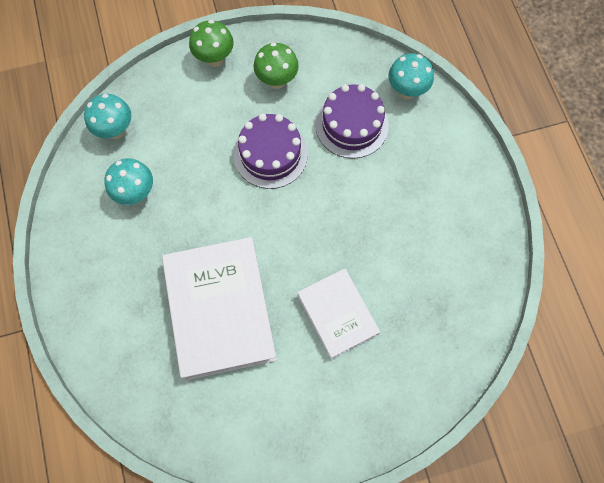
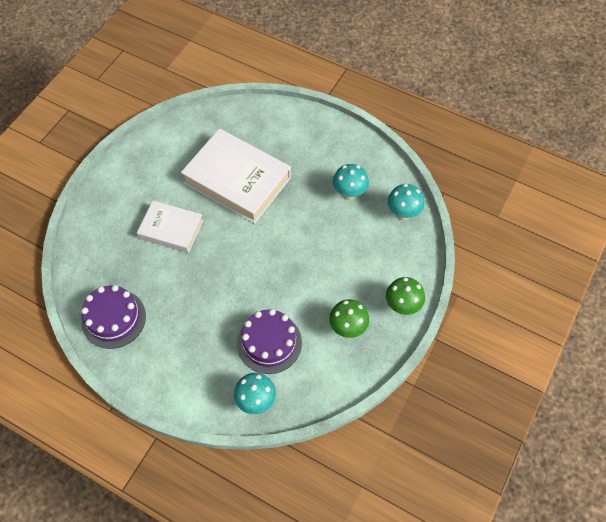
camera: 135 degrees right, 10 degrees down
purple cake [234,113,308,189] -> purple cake moved to [81,285,146,349]

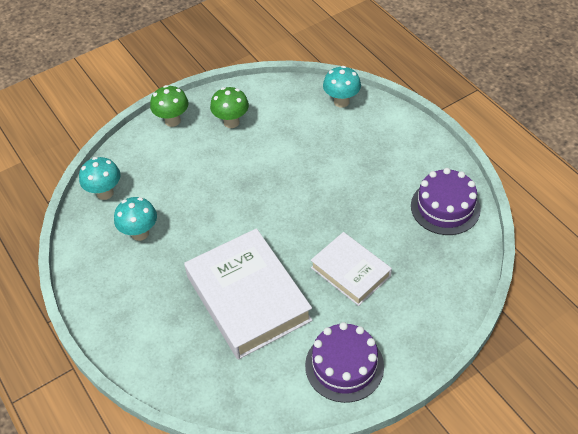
camera: 150 degrees left, 10 degrees down
purple cake [237,309,302,374] -> purple cake moved to [305,322,384,403]

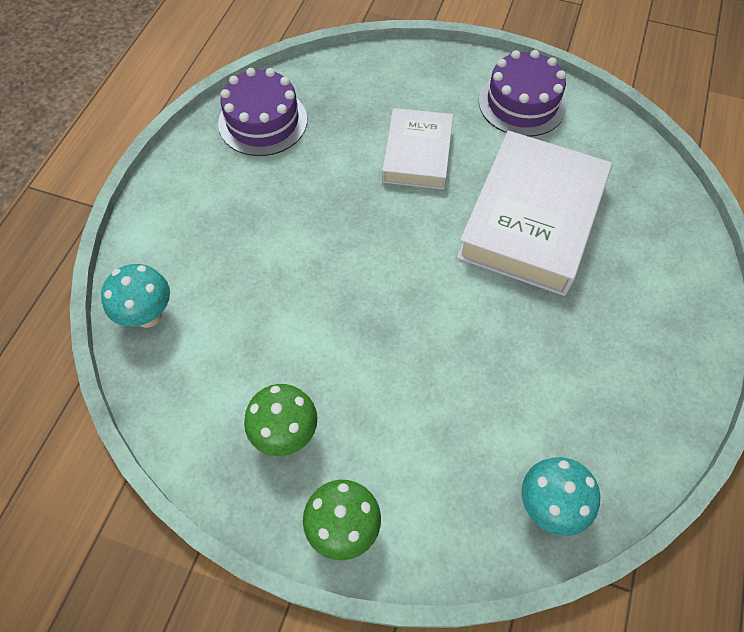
camera: 130 degrees left, 10 degrees up
turquoise mushroom [114,197,157,241] -> none

